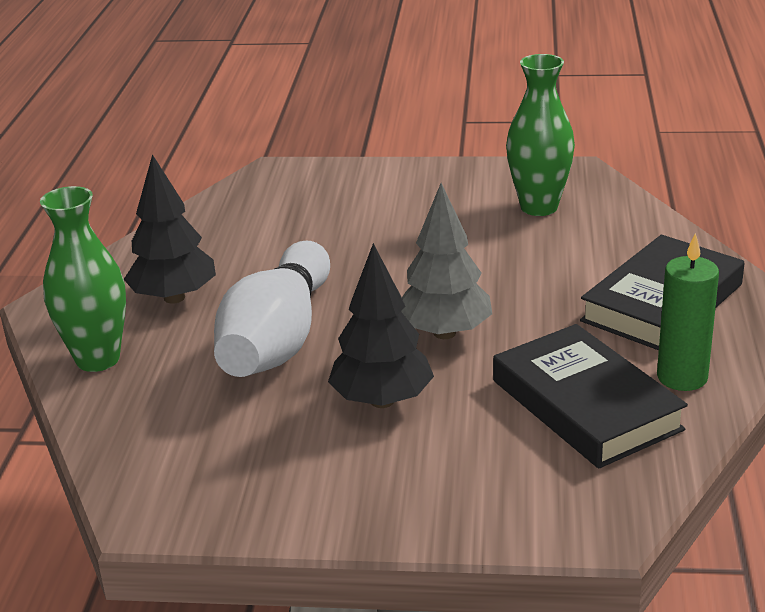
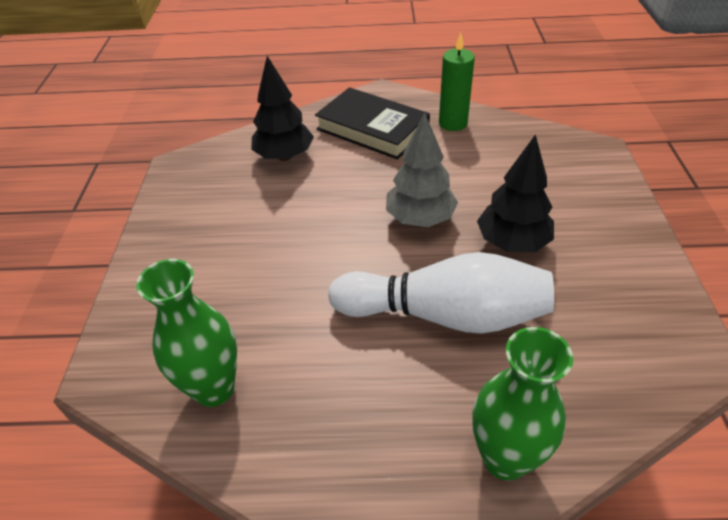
camera: 95 degrees left, 15 degrees up
black tree [124,154,216,304] -> black tree moved to [251,56,314,161]
black book [493,324,688,469] -> none
green vase [506,54,575,216] -> green vase moved to [136,259,237,407]

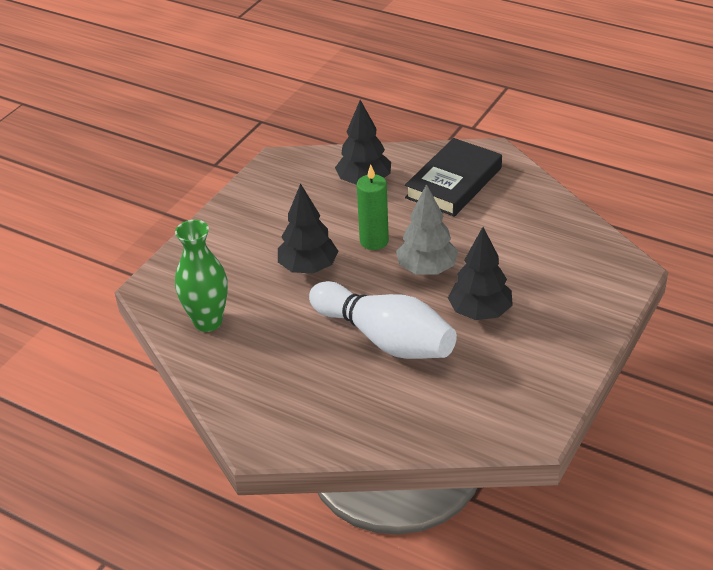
camera: 30 degrees right, 5 degrees down
black book [315,87,430,160] -> black book turned 60 degrees clockwise [405,138,502,217]
green candle [439,33,475,131] -> green candle moved to [357,165,389,250]
green vase [472,327,573,481] -> none
none -> black tree [278,183,339,273]

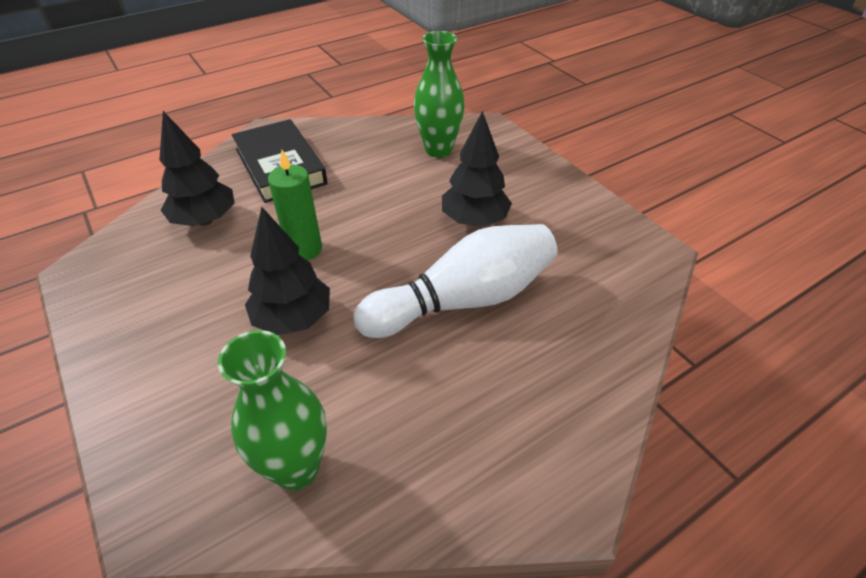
camera: 65 degrees left, 5 degrees up
grey tree [396,184,458,275] -> none
none -> green vase [414,31,465,158]

